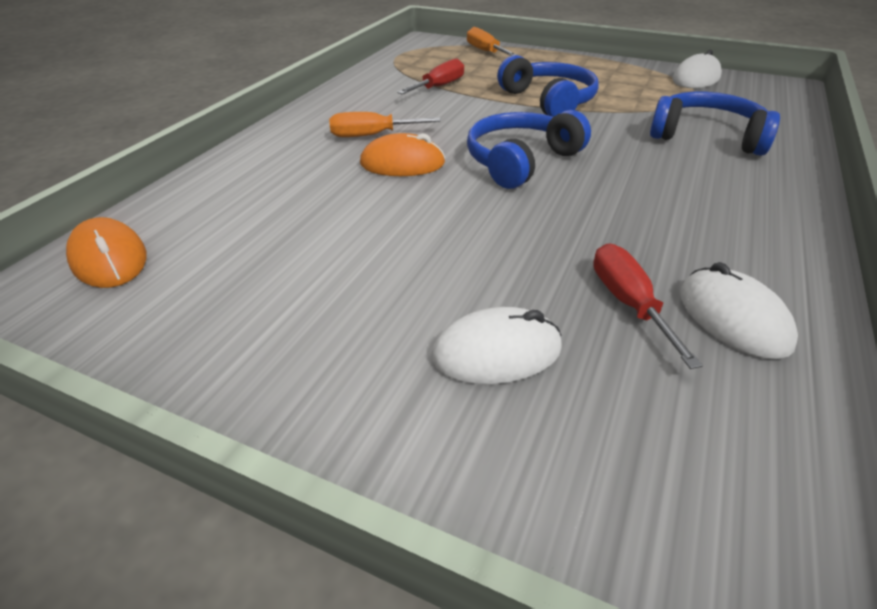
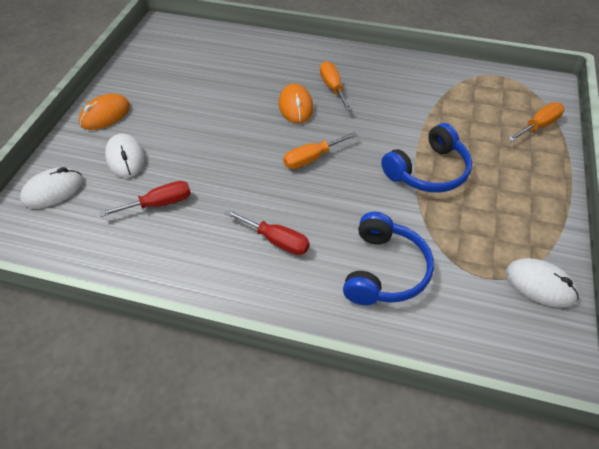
camera: 80 degrees right, 10 degrees up
orange mouse [66,217,146,288] -> orange mouse moved to [79,94,130,130]
red screwdriver [397,59,464,94] -> red screwdriver moved to [225,210,310,255]
blue headphones [467,110,591,189] -> orange screwdriver [283,132,357,169]
white mouse [680,262,798,359] -> white mouse moved to [20,167,83,208]

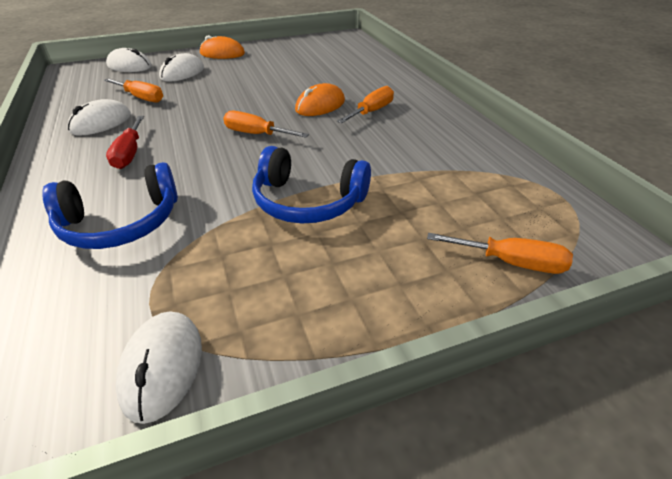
camera: 55 degrees right, 10 degrees down
red screwdriver [99,181,191,217] -> orange screwdriver [104,78,163,103]
none -> white mouse [67,99,131,136]

